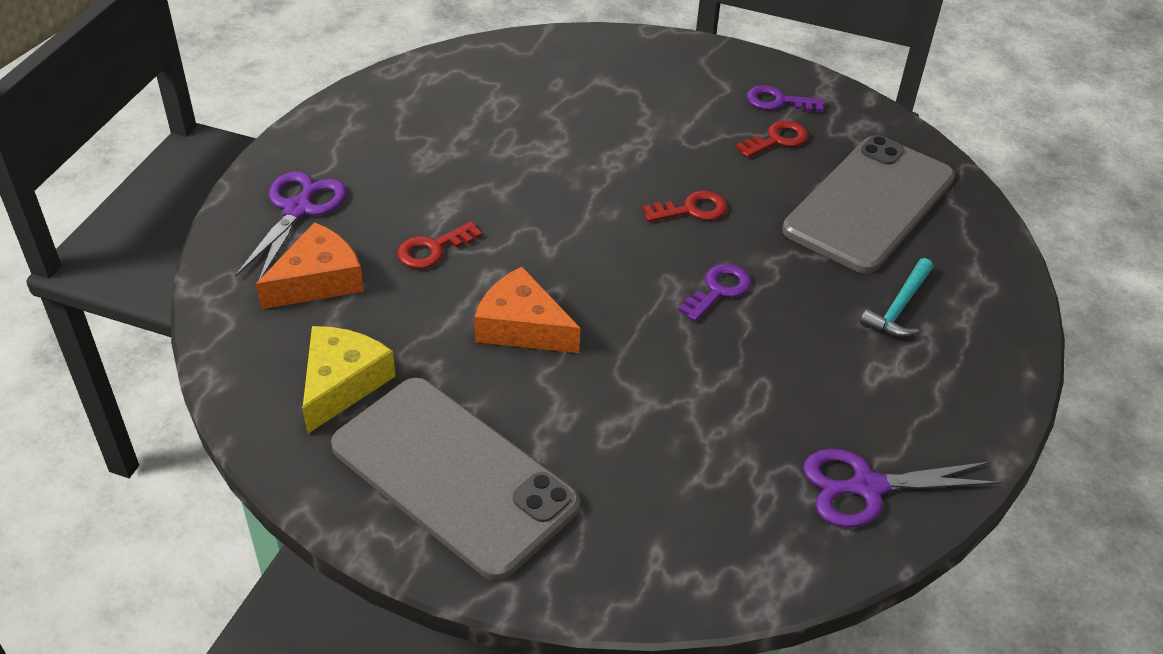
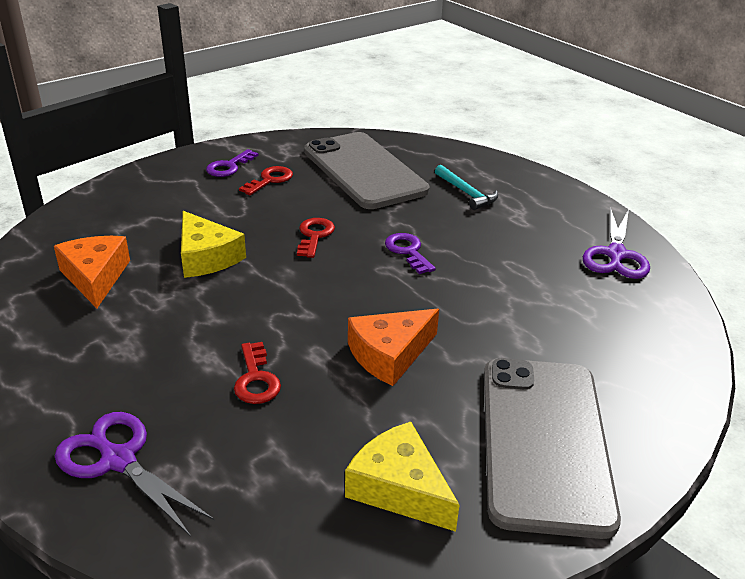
camera: 65 degrees left, 10 degrees down
orange cheese [256,222,364,309] -> orange cheese moved to [54,236,130,308]
grey phone [331,378,580,581] -> grey phone turned 60 degrees counterclockwise [484,358,621,539]
red key [736,120,808,158] -> red key turned 45 degrees clockwise [239,166,293,195]
none -> yellow cheese [181,211,246,278]

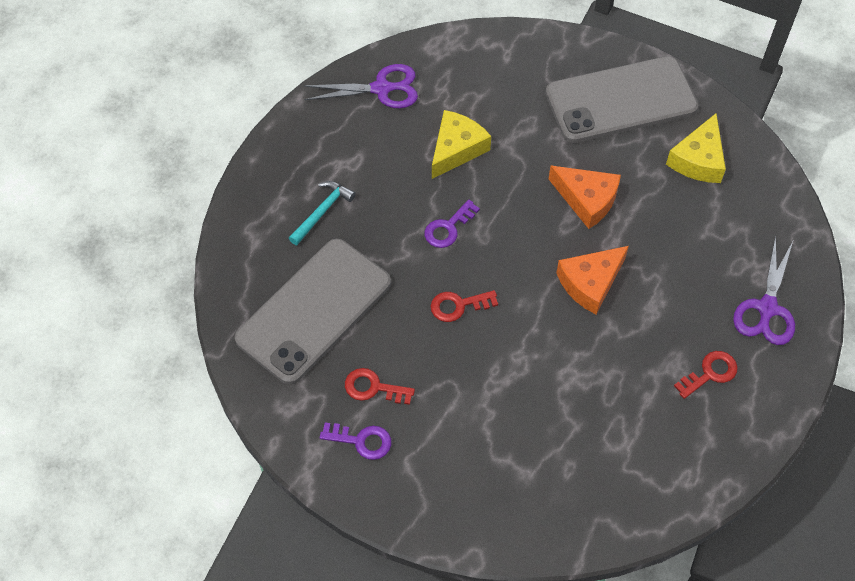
camera: 110 degrees left, 25 degrees up
orange cheese [54,236,130,308] -> orange cheese moved to [556,246,629,314]
yellow cheese [181,211,246,278] -> yellow cheese moved to [432,110,491,179]
red key [234,342,281,404] -> red key moved to [674,351,738,399]

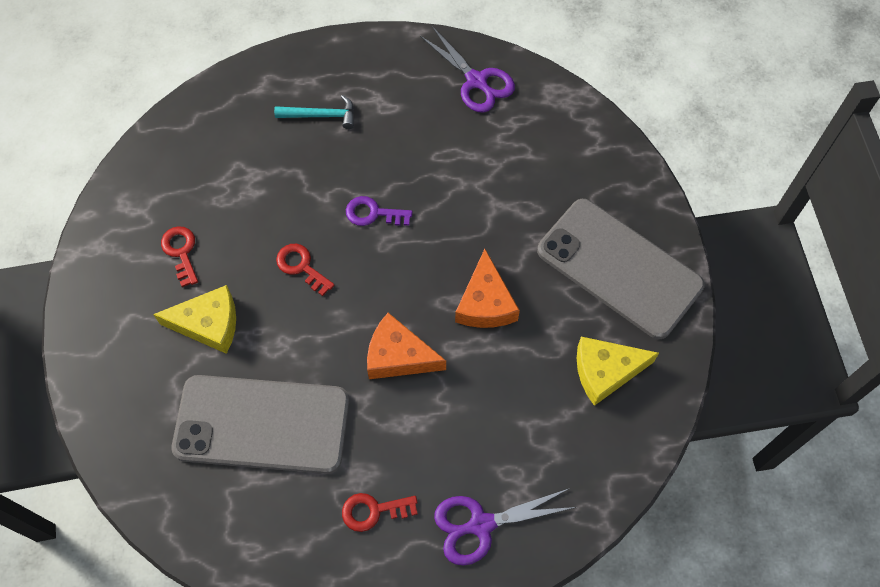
camera: 55 degrees right, 5 degrees up
grey phone [235,239,391,385] -> grey phone moved to [172,375,349,474]
purple key [320,423,391,460] -> none
yellow cheese [432,110,491,179] -> yellow cheese moved to [153,285,236,354]
red key [674,351,738,399] -> red key turned 150 degrees clockwise [342,493,418,532]

